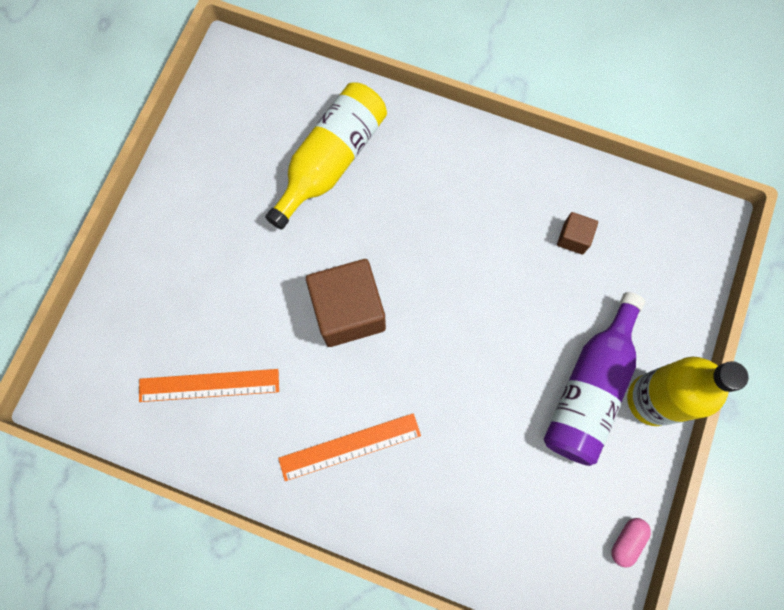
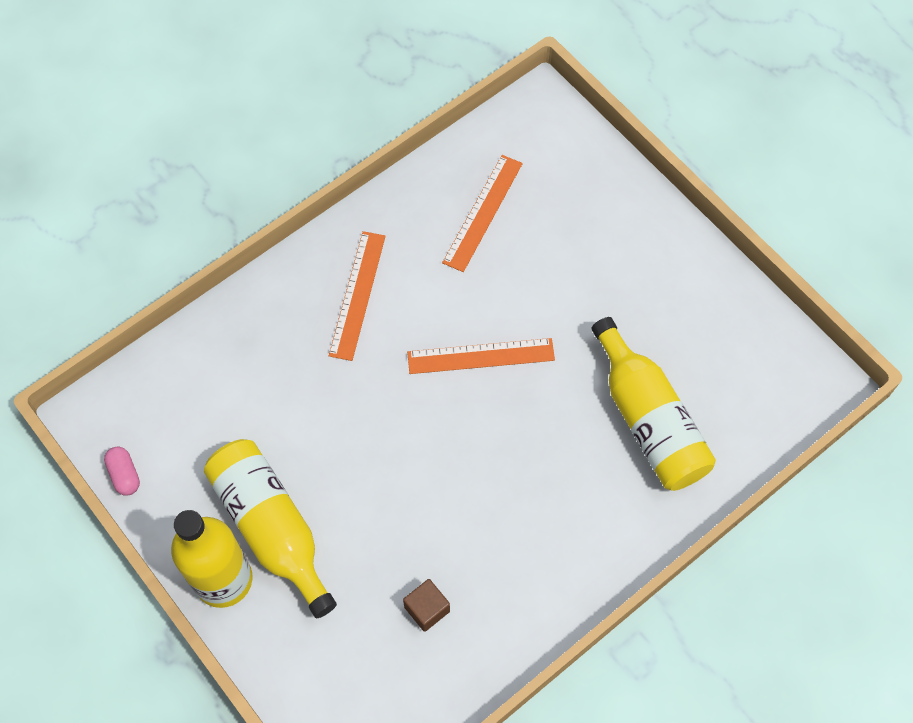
camera: 120 degrees right, 10 degrees down
brown cube [306,259,386,347] -> orange ruler [407,338,555,374]
purple bottle [544,292,645,466] -> yellow bottle [204,439,337,618]

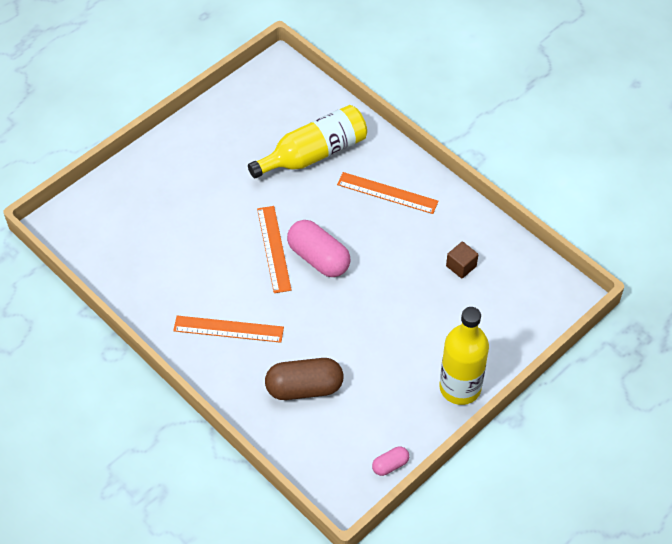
camera: 95 degrees left, 10 degrees down
yellow bottle [204,439,337,618] -> none
orange ruler [442,155,523,272] -> orange ruler moved to [337,172,439,214]
none -> brown capsule [265,358,343,400]
none -> pink capsule [287,220,350,277]

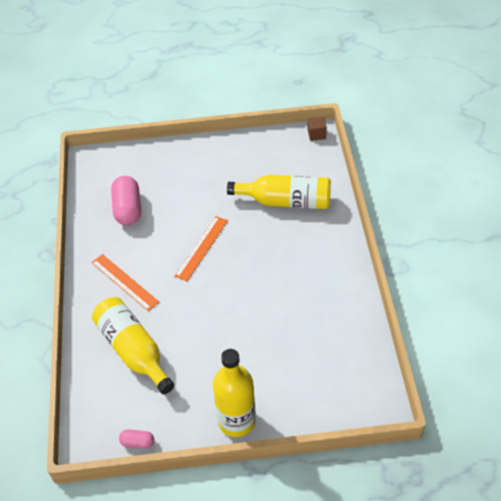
camera: 40 degrees right, 5 degrees down
brown capsule [265,358,343,400] -> yellow bottle [92,297,174,394]
pink capsule [287,220,350,277] -> pink capsule moved to [111,176,141,226]
orange ruler [337,172,439,214] -> none
brown cube [446,241,478,278] -> brown cube moved to [308,117,327,141]

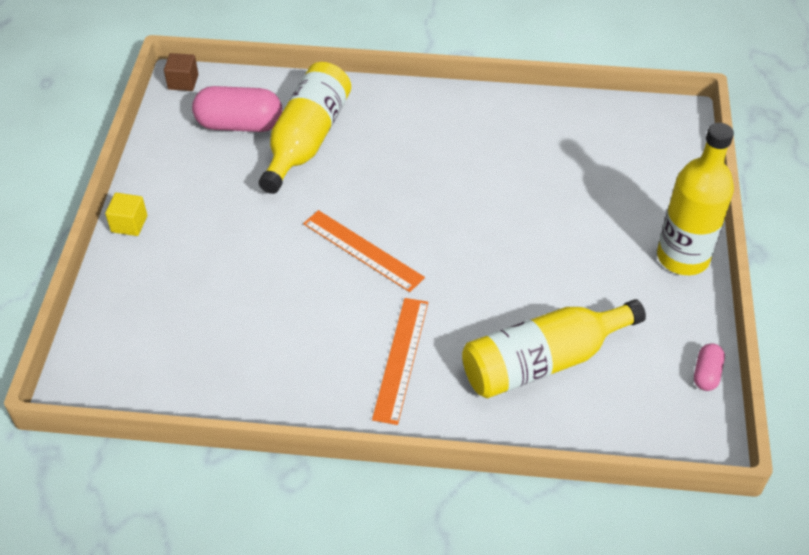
camera: 80 degrees left, 0 degrees up
orange ruler [91,254,159,311] -> orange ruler turned 45 degrees counterclockwise [372,298,428,425]
pink capsule [111,176,141,226] -> pink capsule moved to [192,86,282,132]
none -> yellow cube [105,193,147,236]

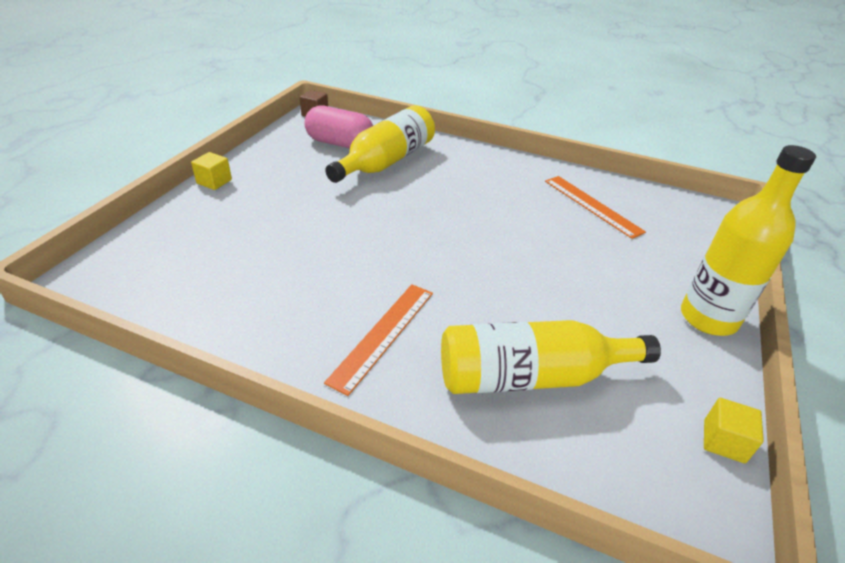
camera: 15 degrees right, 10 degrees down
orange ruler [303,210,425,292] -> orange ruler moved to [545,176,646,239]
pink capsule [694,343,725,391] -> yellow cube [704,398,764,463]

